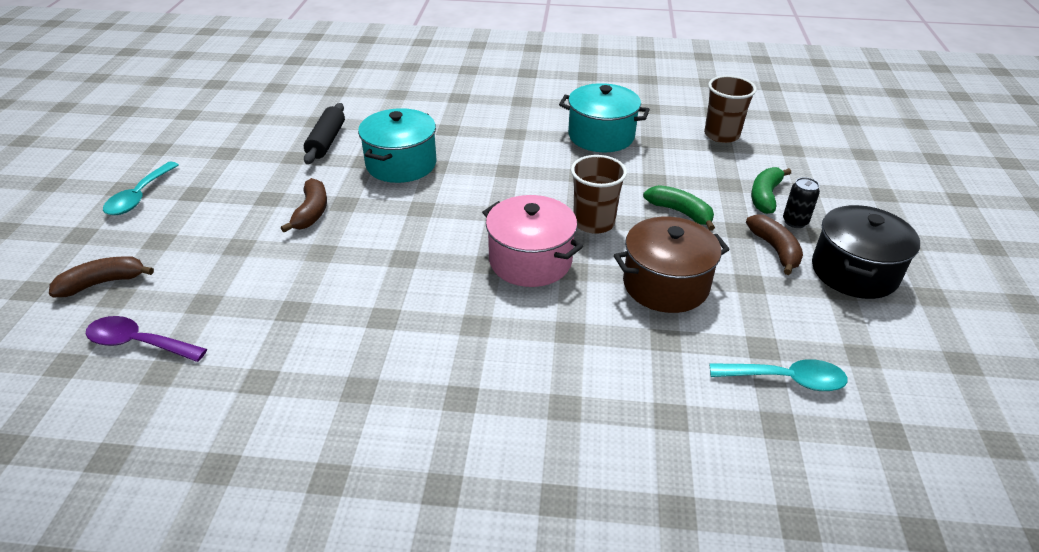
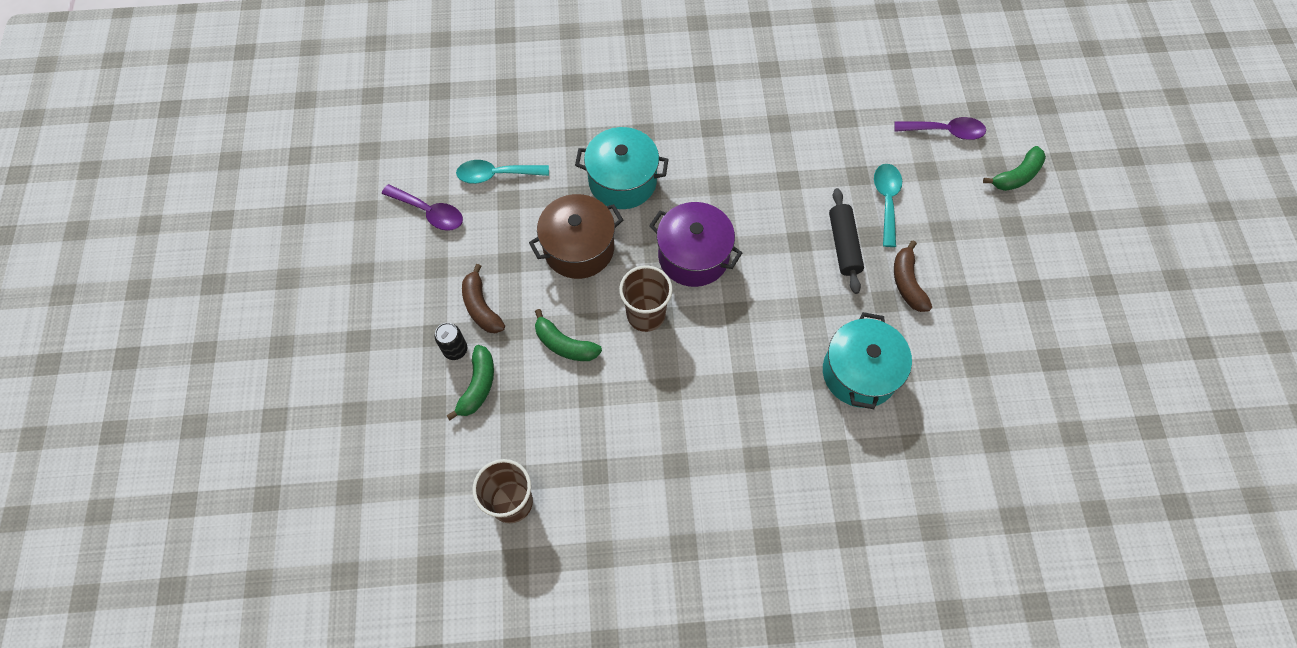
camera: 170 degrees right, 25 degrees up
brown banana [49,257,154,297] -> green banana [983,146,1046,191]
turquoise spoon [103,162,179,215] -> turquoise spoon moved to [874,164,902,247]
black rolling pin [304,103,345,164] -> black rolling pin moved to [829,188,864,294]
pink pot [482,195,583,287] -> purple pot [649,202,742,287]
turquoise pot [559,83,650,152] -> turquoise pot moved to [575,127,669,209]
black pot [812,205,920,299] -> none
none -> purple spoon [382,184,463,231]

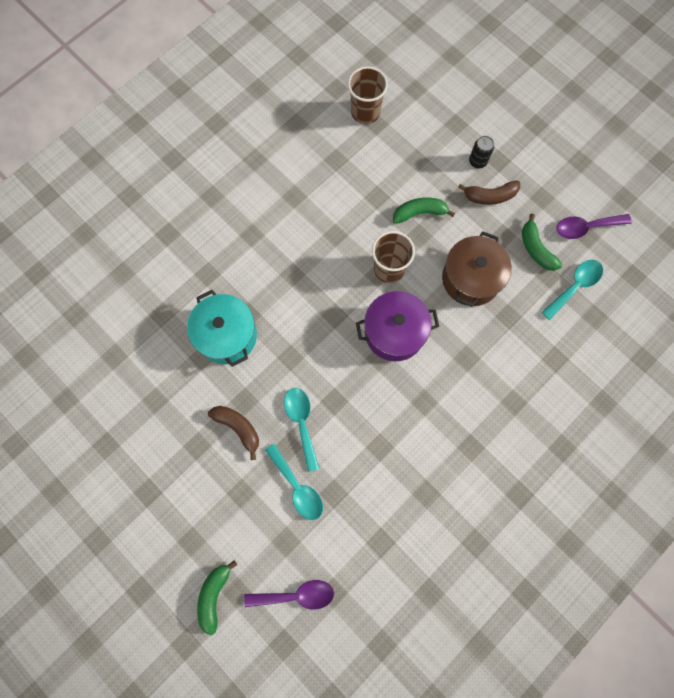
camera: 140 degrees right, 10 degrees up
green banana [446,345,494,420] -> green banana moved to [522,214,562,271]
brown banana [462,264,505,333] -> brown banana turned 150 degrees clockwise [458,180,521,205]
turquoise pot [575,127,669,209] -> none
black rolling pin [829,188,864,294] -> turquoise spoon [284,388,319,472]
purple spoon [894,117,986,140] -> purple spoon turned 150 degrees counterclockwise [244,580,334,609]

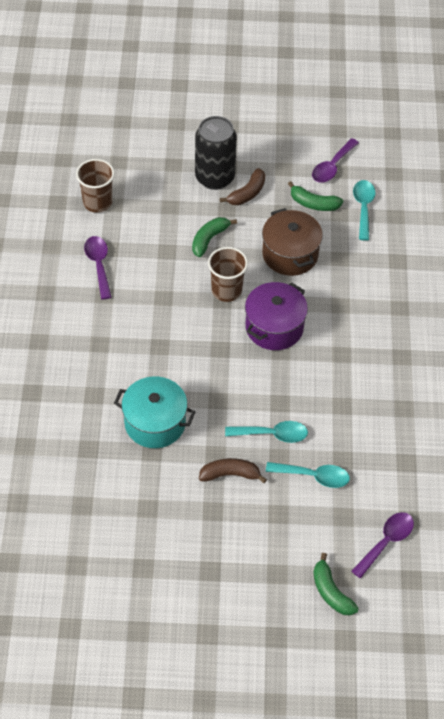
camera: 45 degrees left, 20 degrees down
turquoise spoon [284,388,319,472] -> turquoise spoon turned 150 degrees clockwise [225,421,308,443]
black can [469,136,494,168] -> black can [195,116,237,190], size x2.20
none -> purple spoon [84,236,112,299]

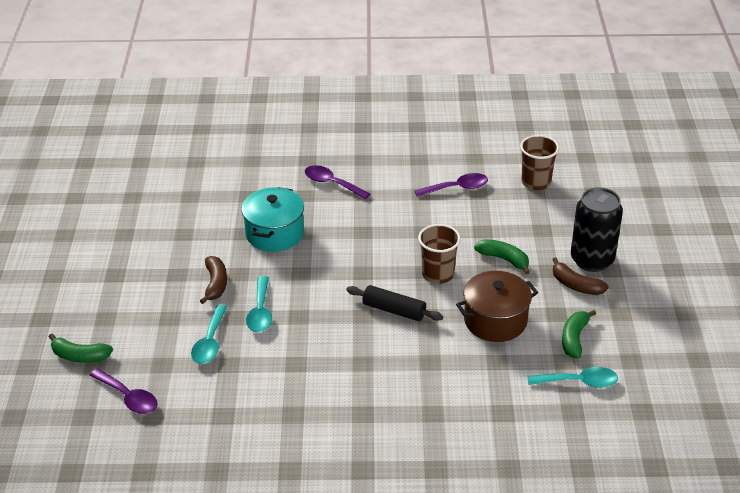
camera: 90 degrees right, 15 degrees down
purple pot [245,282,308,350] -> black rolling pin [346,285,443,321]
purple spoon [312,138,359,183] -> purple spoon moved to [305,165,370,199]
green banana [313,553,359,615] -> green banana turned 135 degrees counterclockwise [49,334,113,363]

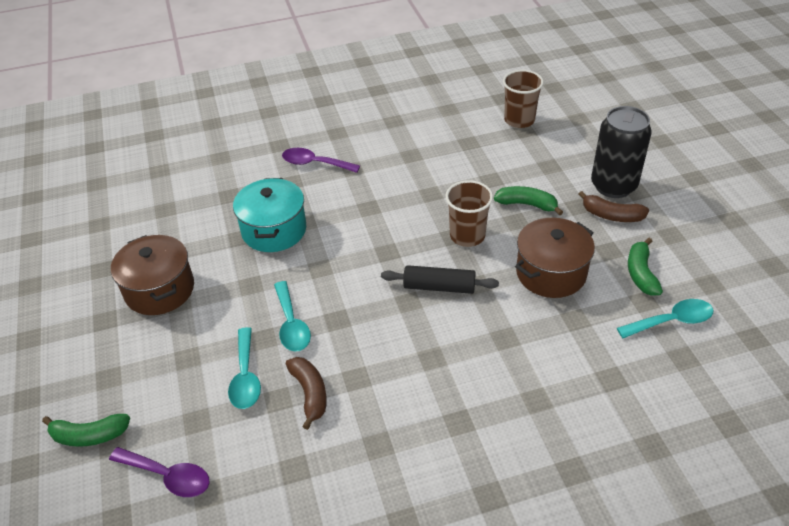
camera: 15 degrees left, 5 degrees up
brown banana [200,256,227,304] -> brown banana moved to [286,357,327,430]
purple spoon [415,173,488,197] -> none
none -> brown pot [111,235,194,315]

